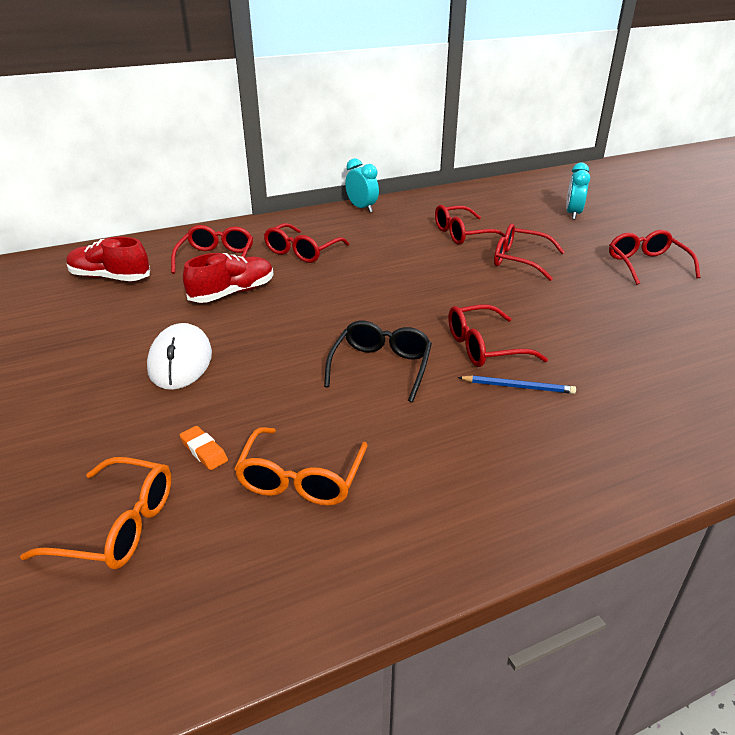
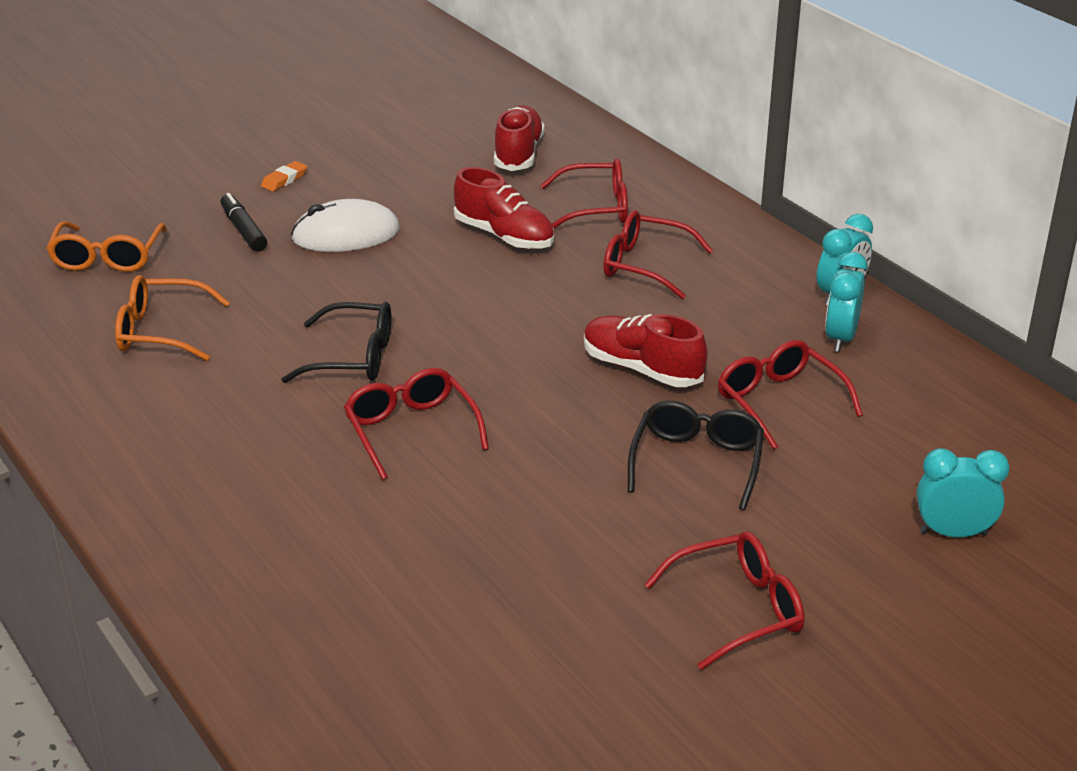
camera: 80 degrees right, 0 degrees up
orange eraser [180,426,228,470] -> orange eraser moved to [261,161,307,192]
blue pencil [458,375,576,394] -> none
red glasses [494,224,565,281] -> black glasses [628,401,764,510]
none -> black marker [220,193,267,251]
none -> red shoe [584,314,708,387]
none -> turquoise clock [825,252,868,352]

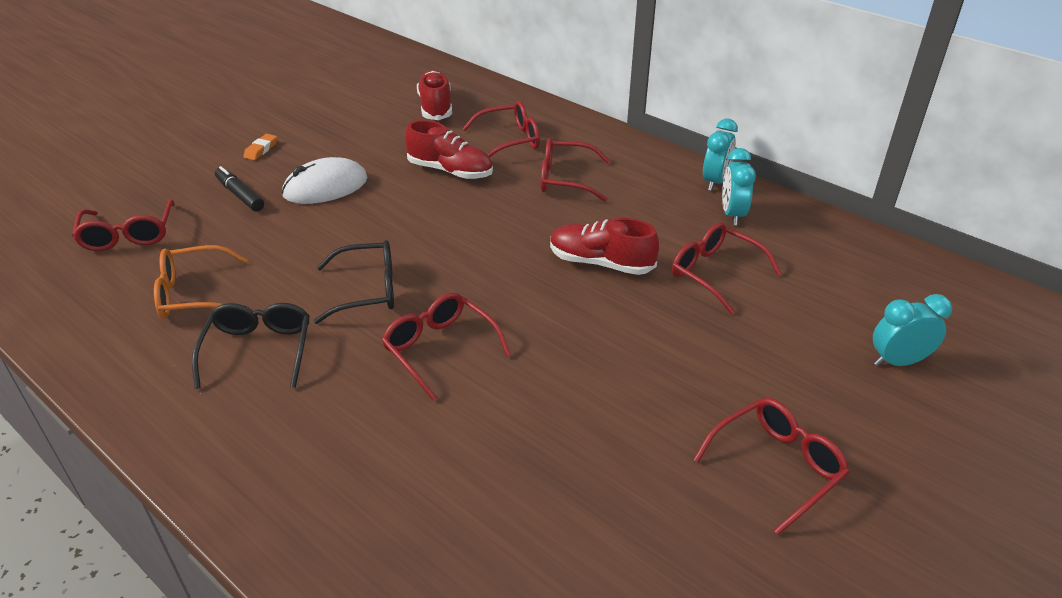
camera: 15 degrees left, 5 degrees up
orange glasses [46,221,167,272] -> red glasses [72,199,175,251]
black glasses [628,401,764,510] -> black glasses moved to [192,303,310,389]

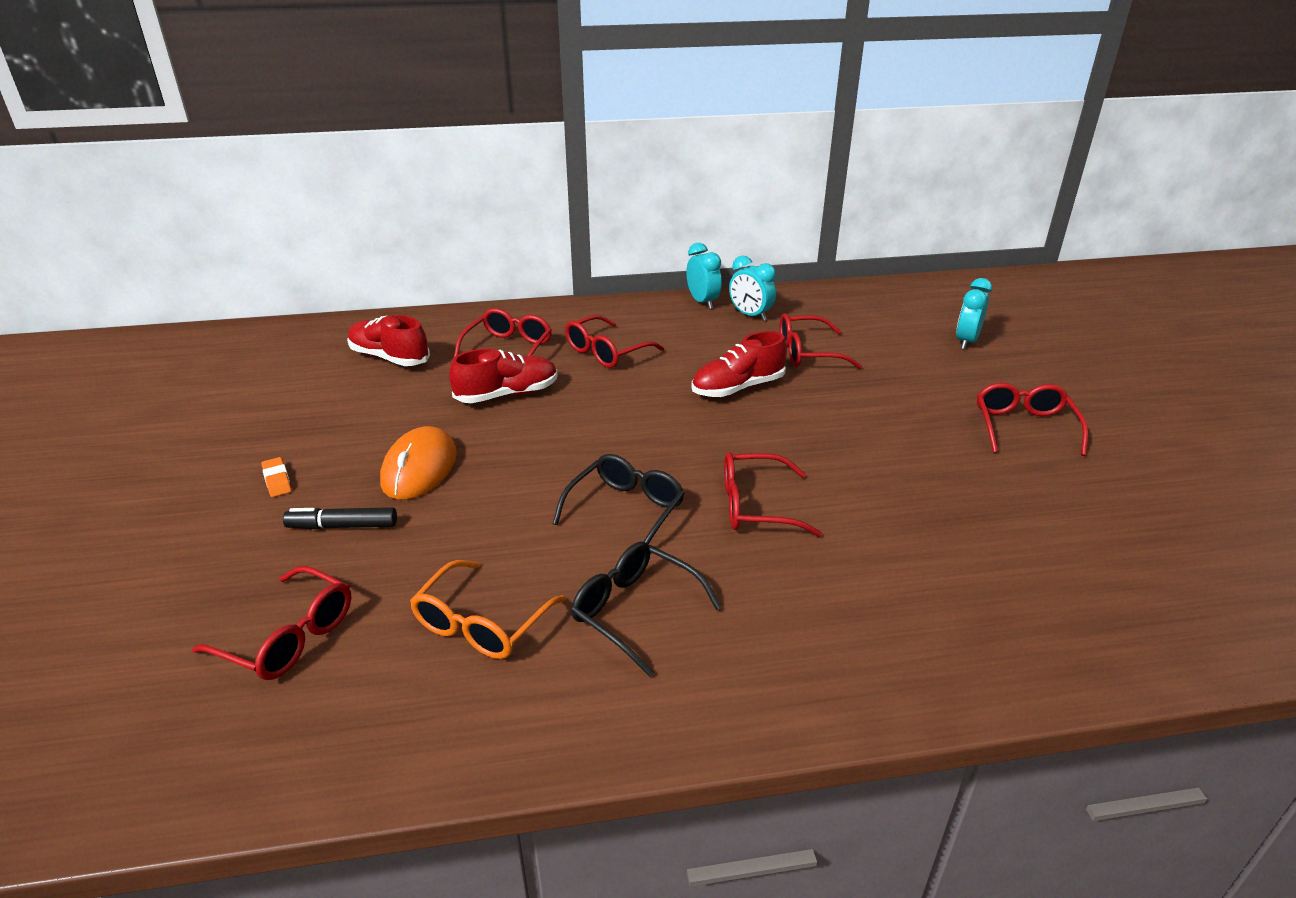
camera: 50 degrees left, 5 degrees down
white mouse [282,157,368,204] -> orange mouse [380,426,457,500]

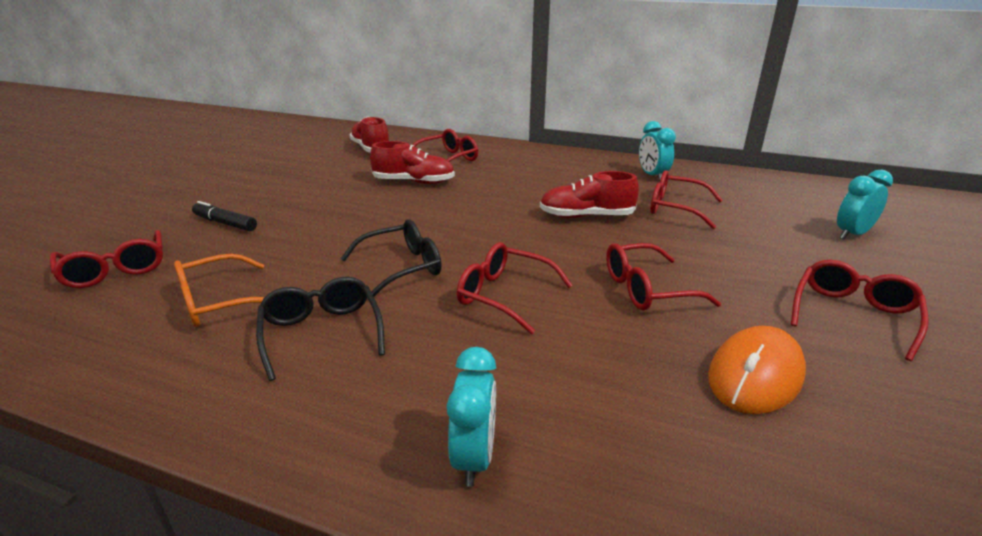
camera: 30 degrees right, 5 degrees down
orange eraser [262,457,291,497] -> none
orange mouse [380,426,457,500] -> orange mouse moved to [708,326,806,415]
red glasses [565,315,664,368] -> red glasses moved to [606,243,721,311]
turquoise clock [686,243,722,309] -> turquoise clock moved to [447,347,496,487]

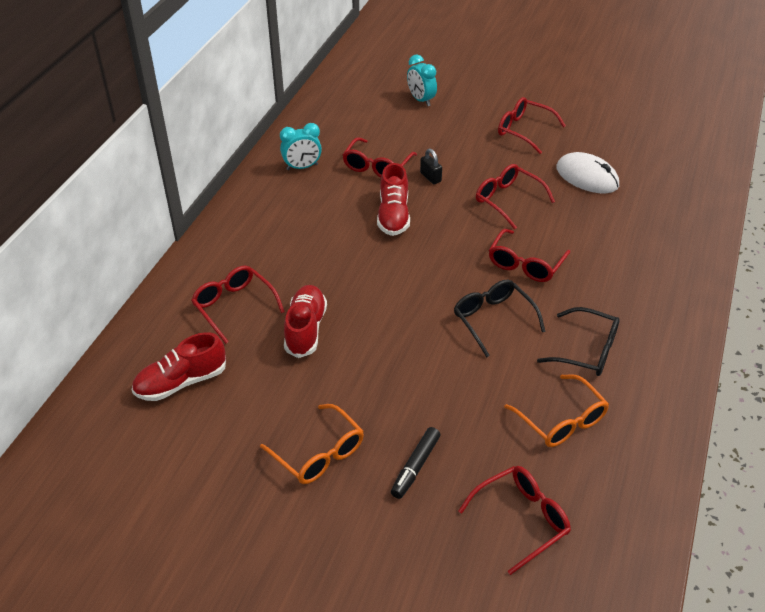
camera: 90 degrees left, 15 degrees up
black glasses [256,277,385,381] -> black glasses turned 135 degrees counterclockwise [537,307,620,376]
turquoise clock [447,347,496,487] -> none
red glasses [606,243,721,311] -> red glasses turned 150 degrees clockwise [476,164,555,230]
orange mouse [708,326,806,415] -> white mouse [557,152,619,193]
none -> orange glasses [260,404,364,484]
none -> black padlock [420,148,442,184]

